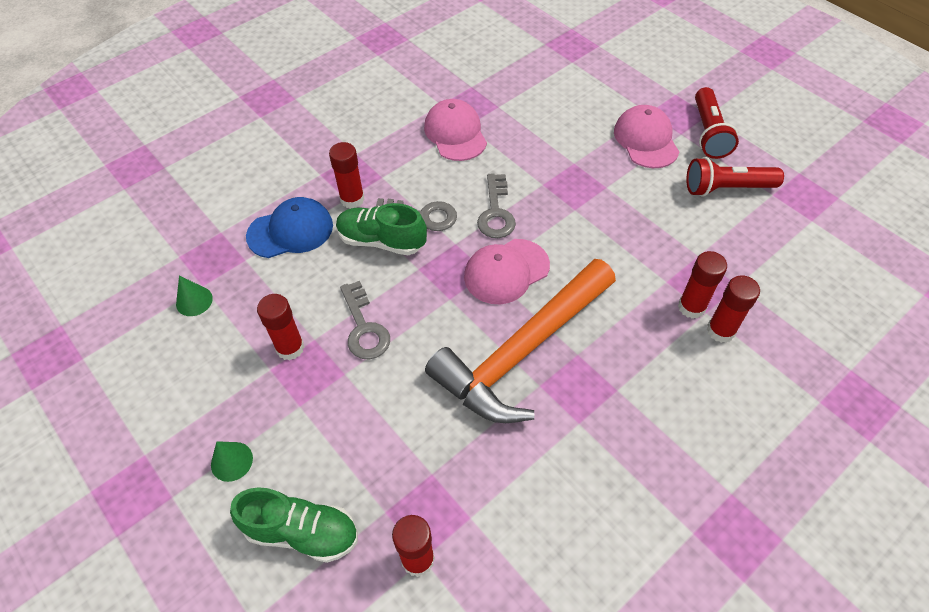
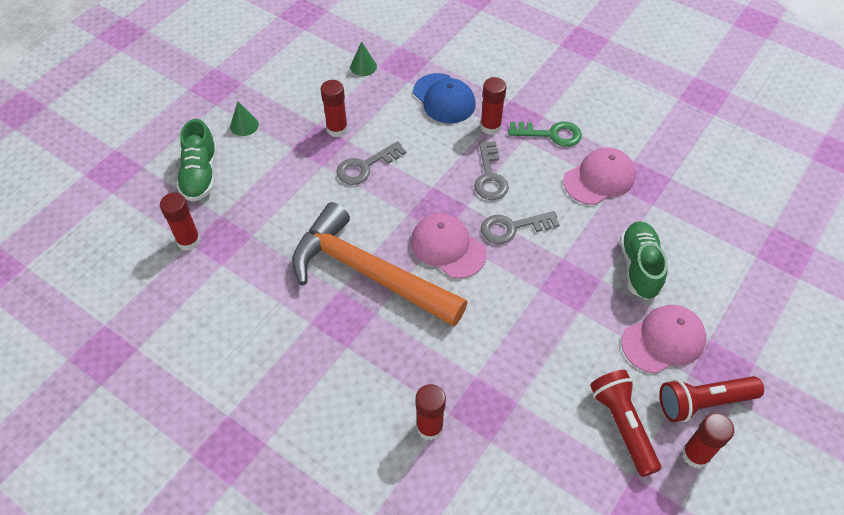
camera: 75 degrees right, 0 degrees up
green shoe [336,203,427,255] -> green shoe moved to [620,221,668,300]
red glue stick [678,251,727,319] -> red glue stick moved to [682,413,734,468]
none -> green key [508,122,582,147]

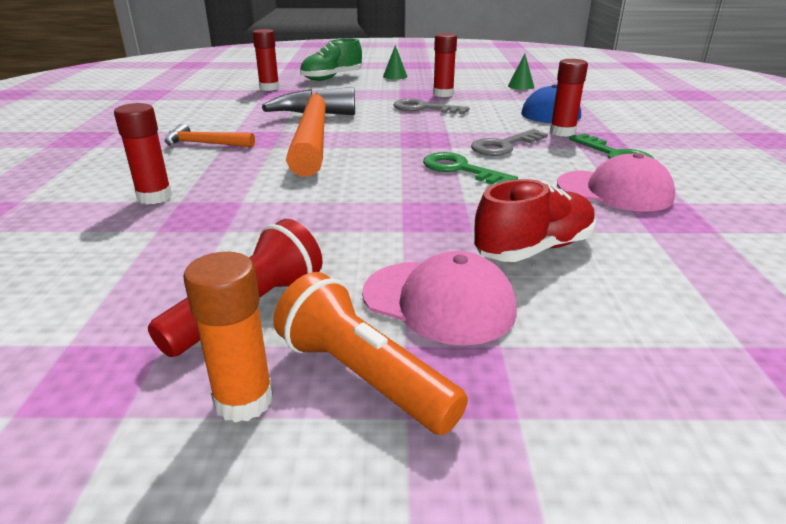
camera: 55 degrees right, 25 degrees down
pink cap [411,213,486,279] -> none
grey key [481,211,560,244] -> green key [423,152,518,185]
green shoe [620,221,668,300] -> red shoe [474,179,596,262]
red flashlight [659,376,764,422] -> orange flashlight [273,272,468,435]
red glue stick [682,413,734,468] -> orange glue stick [183,252,273,423]
none -> orange hammer [165,124,255,147]

